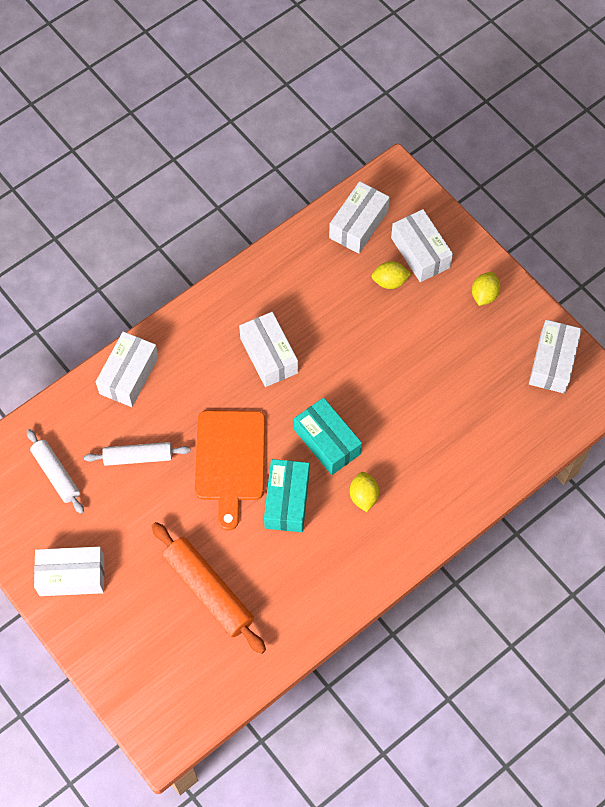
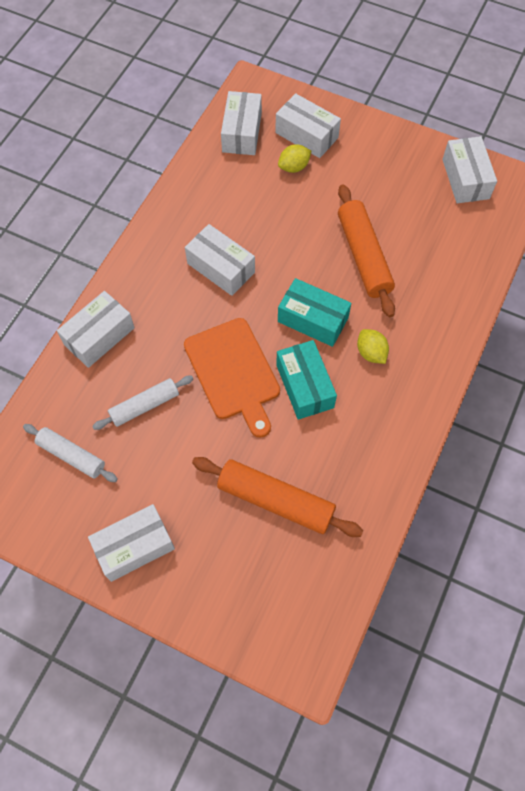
camera: 25 degrees left, 0 degrees up
white box [96,331,159,407] -> white box turned 45 degrees clockwise [57,291,135,368]
yellow lemon [472,272,500,306] -> none
none -> orange rolling pin [338,184,395,317]

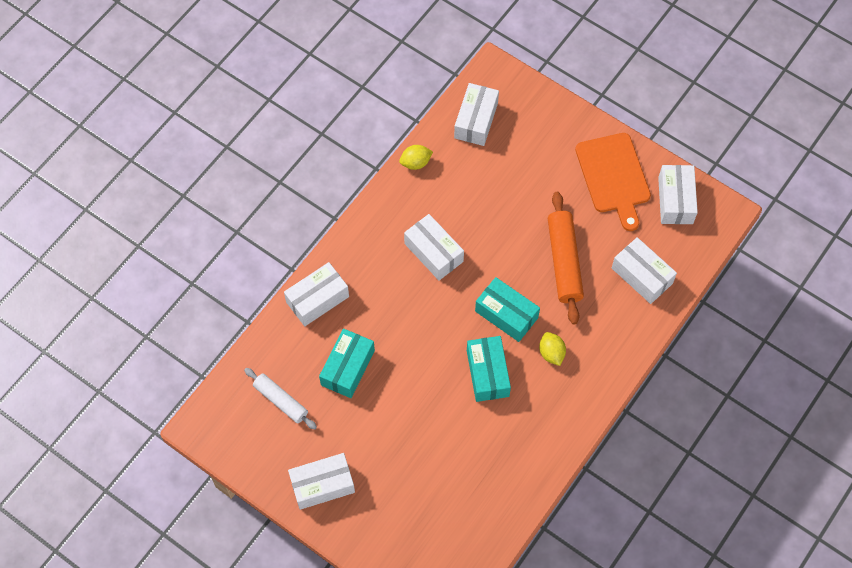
camera: 10 degrees right, 0 degrees up
white rolling pin [92,376,193,430] -> turquoise box [319,329,375,398]
orange cutting board [184,318,280,438] -> orange cutting board moved to [575,133,651,231]
orange rolling pin [192,457,363,537] -> none
white box [275,93,341,158] -> white box moved to [612,237,677,304]
yellow lemon [278,144,311,173] -> yellow lemon moved to [399,145,433,170]

